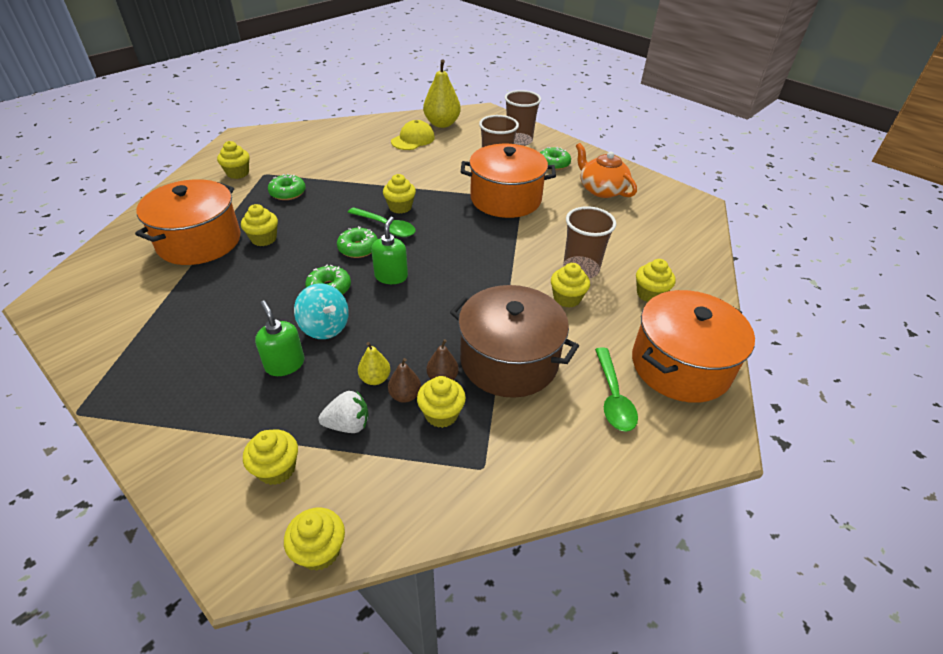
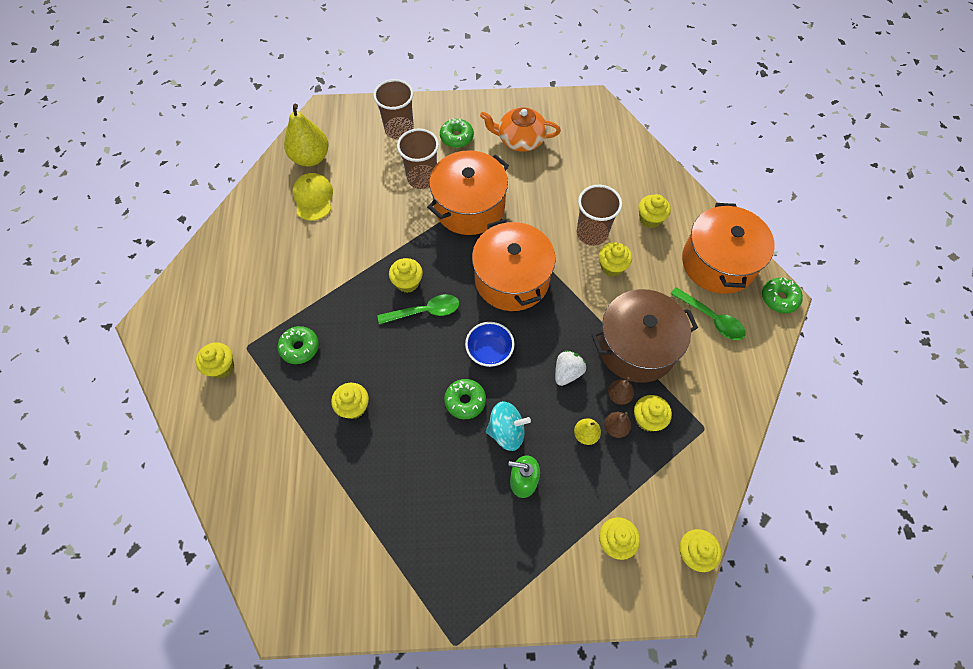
camera: 45 degrees left, 20 degrees up
orange pot [135,179,241,265] -> orange pot moved to [472,219,556,311]
white strawberry [319,390,368,433] -> white strawberry moved to [555,350,586,386]
green donut [337,226,378,258] -> green donut moved to [762,278,803,313]
green soap dispenser [371,217,408,284] -> blue bowl [465,322,514,367]

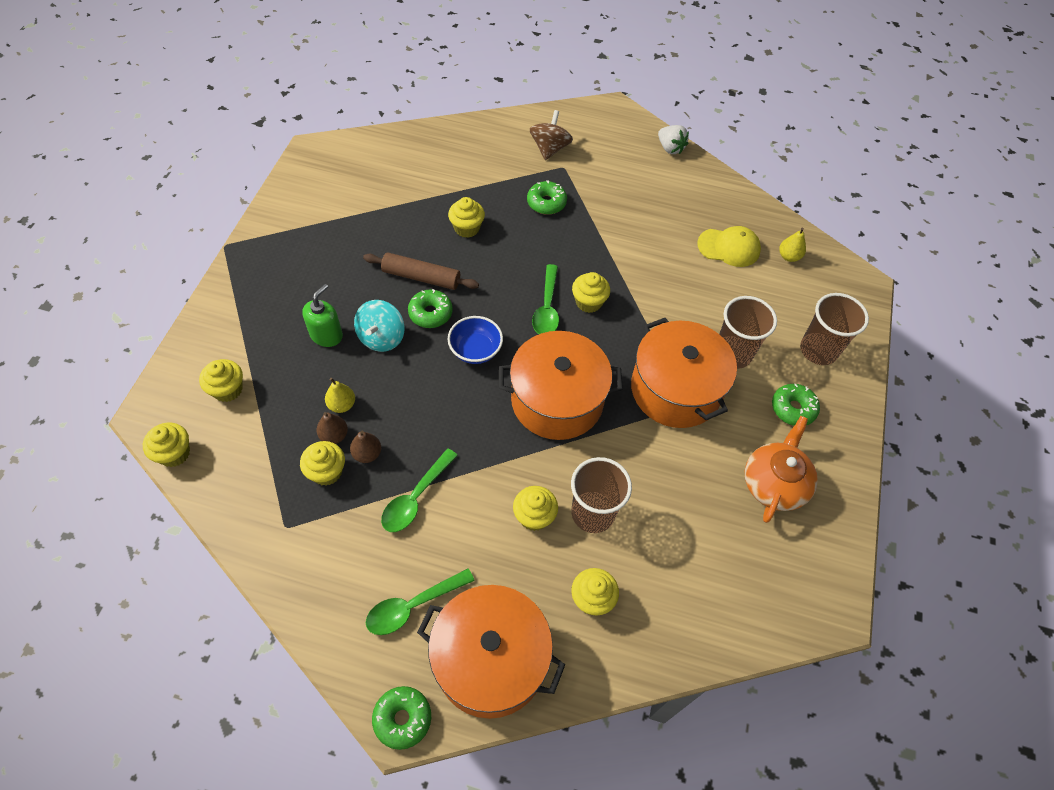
camera: 105 degrees right, 5 degrees down
yellow cupcake [196,342,234,378] -> brown spinning top [530,110,573,160]
yellow pear [284,104,329,166] -> yellow pear [779,227,806,262], size x0.50
white strawberry [555,350,586,386] -> white strawberry moved to [658,125,689,154]
brown pot [592,289,698,383] -> green spoon [381,448,458,532]
none -> brown rolling pin [363,252,479,290]

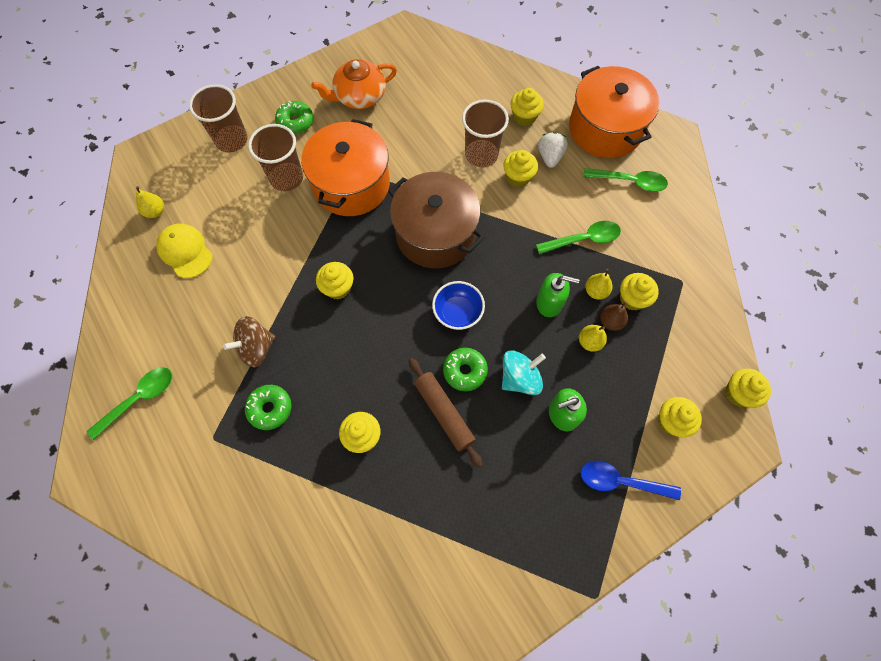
camera: 135 degrees left, 10 degrees up
brown pear [350,431,381,463] -> yellow pear [585,269,612,300]
green donut [372,686,431,750] -> none
orange pot [499,331,623,440] -> brown pot [388,172,484,268]
brown spinning top [530,110,573,160] -> brown spinning top moved to [223,316,275,367]
green spoon [532,264,559,334] -> green spoon moved to [87,367,172,440]
white strawberry [658,125,689,154] -> white strawberry moved to [538,132,568,168]
none -> green soap dispenser [536,273,579,317]
none -> blue spoon [581,461,681,500]

